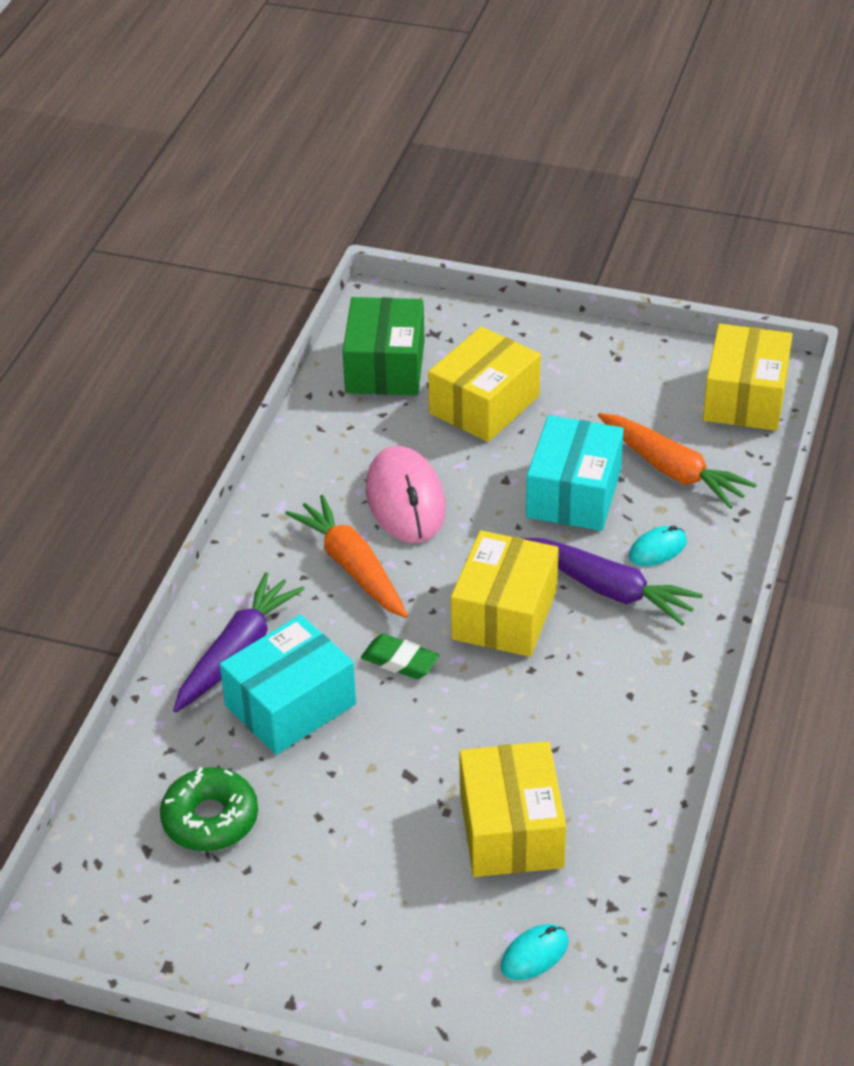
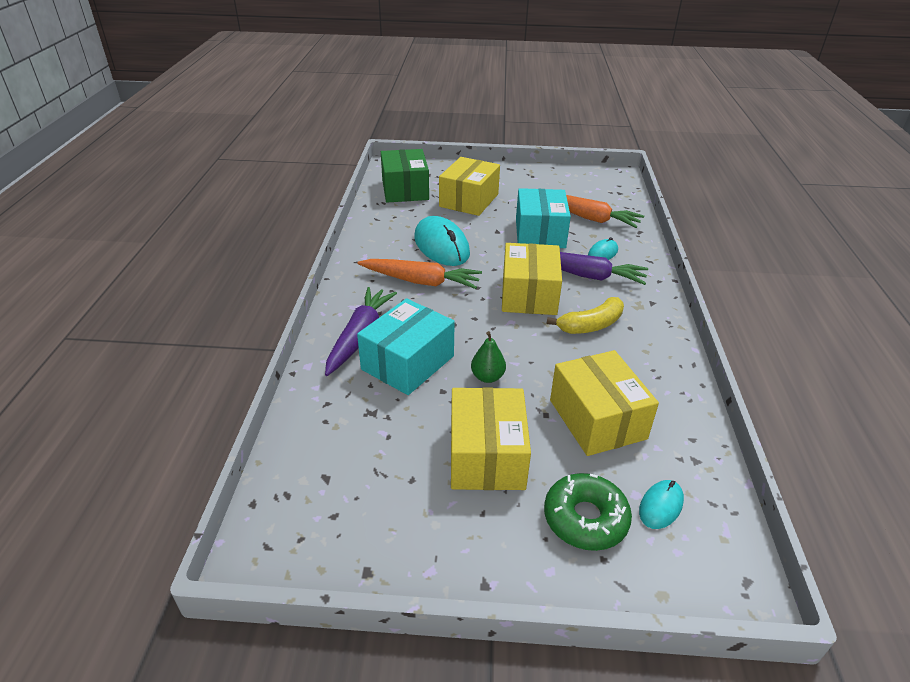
camera: 15 degrees left, 5 degrees down
green donut [160,767,258,851] -> green donut moved to [544,473,632,551]
orange carrot [285,495,408,618] -> orange carrot turned 150 degrees clockwise [357,259,482,289]
green eraser [361,634,439,679] -> none
pink mouse [366,446,446,543] -> turquoise mouse [414,216,470,266]
yellow box [703,324,793,431] -> yellow box moved to [451,387,531,490]
none -> green pear [471,331,506,383]
none -> yellow banana [546,297,624,334]

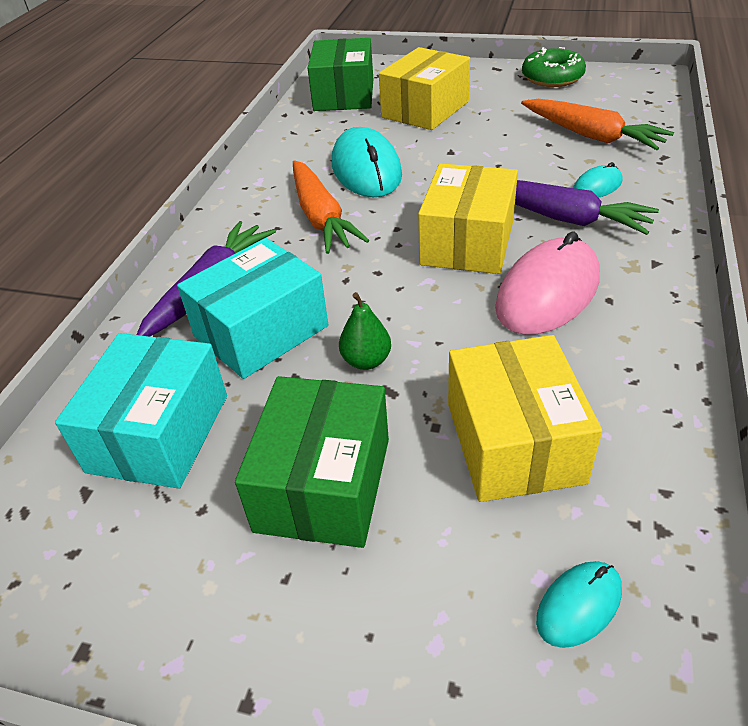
camera: 15 degrees right, 5 degrees up
orange carrot [357,259,482,289] -> orange carrot turned 45 degrees clockwise [293,160,369,254]
yellow box [451,387,531,490] -> green box [235,376,389,548]
turquoise box [516,188,571,248] -> turquoise box moved to [55,333,227,489]
green donut [544,473,632,551] -> green donut moved to [522,47,586,87]
yellow banana [546,297,624,334] -> pink mouse [495,231,600,335]

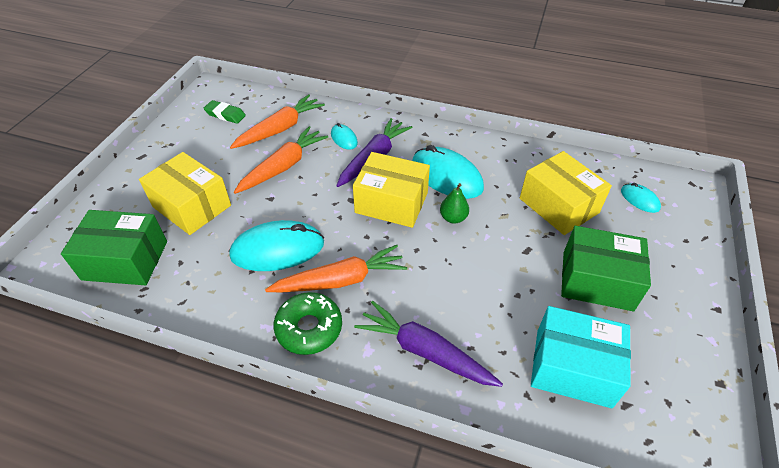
camera: 90 degrees left, 5 degrees up
turquoise box [177,238,328,379] -> none
green pear [339,292,391,370] -> green pear moved to [440,183,469,224]
yellow box [448,335,602,502] -> yellow box turned 60 degrees clockwise [520,151,612,235]
pink mouse [495,231,600,335] -> turquoise mouse [412,145,484,199]
green donut [522,47,586,87] -> green donut moved to [273,292,342,355]
none -> green eraser [204,100,246,124]
none -> orange carrot [234,126,328,194]

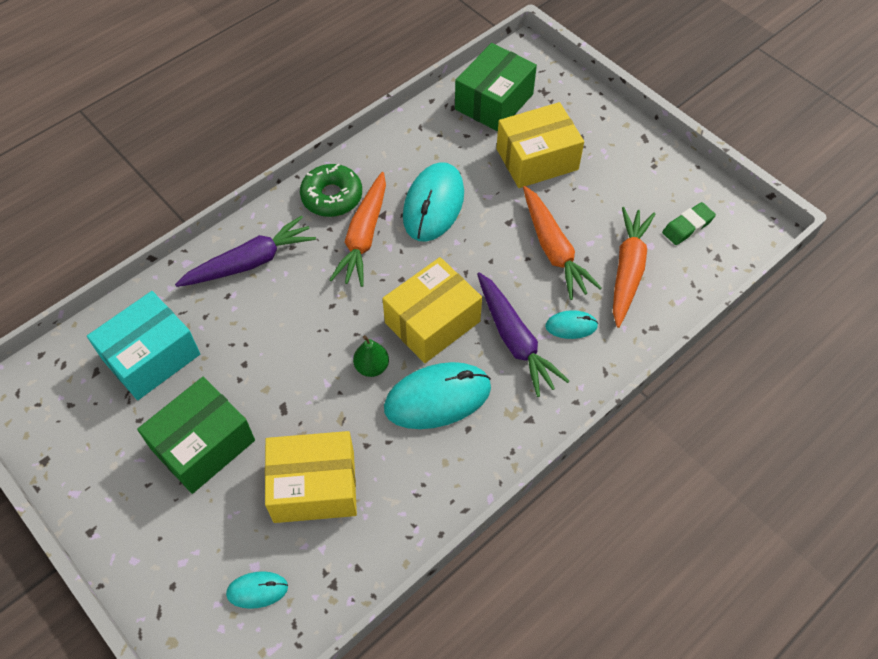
camera: 120 degrees right, 10 degrees up
orange carrot [230,94,325,149] -> orange carrot turned 150 degrees counterclockwise [613,207,655,328]

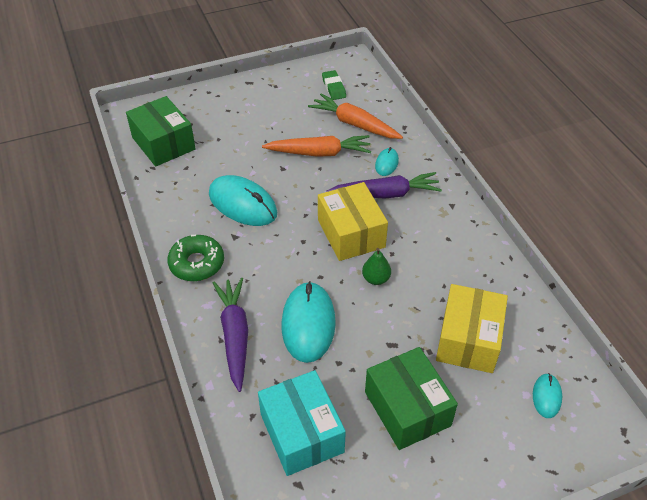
camera: 70 degrees left, 10 degrees down
orange carrot [329,172,386,287] -> none
turquoise mouse [384,362,491,429] -> turquoise mouse moved to [281,281,336,363]
yellow box [496,102,584,188] -> none

